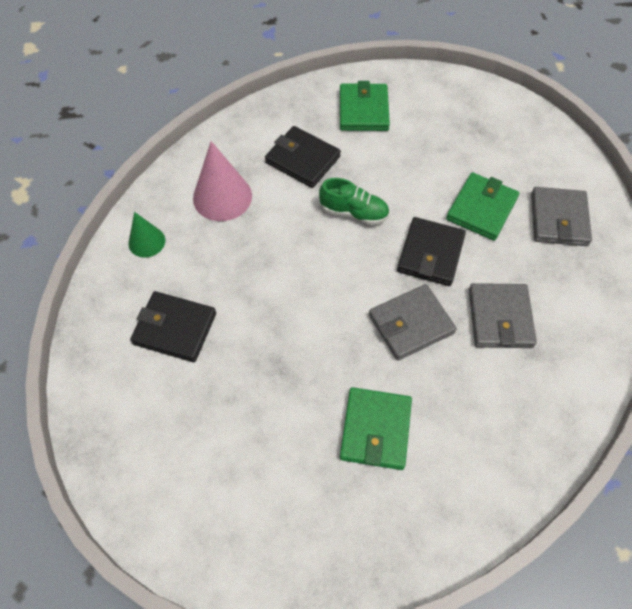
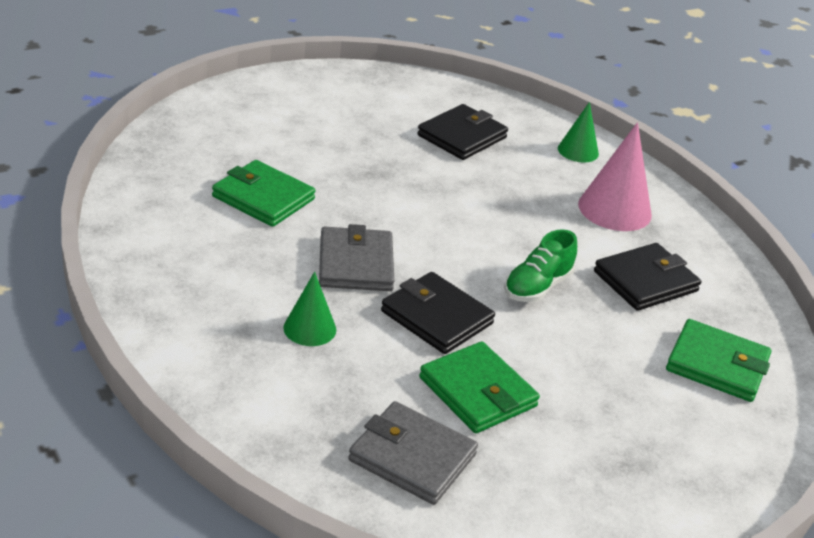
camera: 110 degrees right, 25 degrees down
grey wallet [469,283,537,348] -> green cone [283,272,336,346]

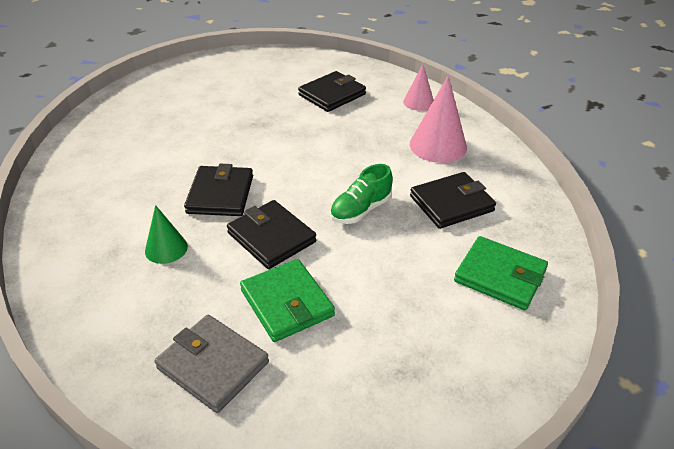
camera: 10 degrees right, 5 degrees up
green wallet [212,160,315,227] -> none
grey wallet [319,224,394,291] -> black wallet [184,164,253,216]
green cone [558,102,599,163] -> pink cone [403,64,433,111]

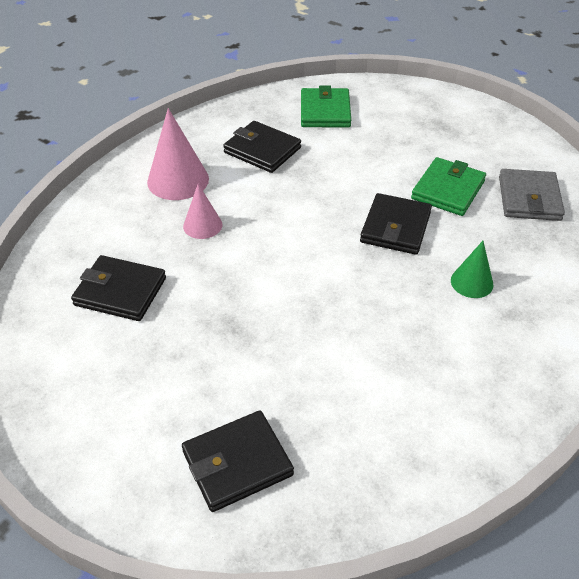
camera: 120 degrees left, 5 degrees up
black wallet [184,164,253,216] -> black wallet moved to [182,411,294,512]
green shoe [330,164,393,224] -> none
pink cone [403,64,433,111] -> pink cone moved to [183,184,222,239]

